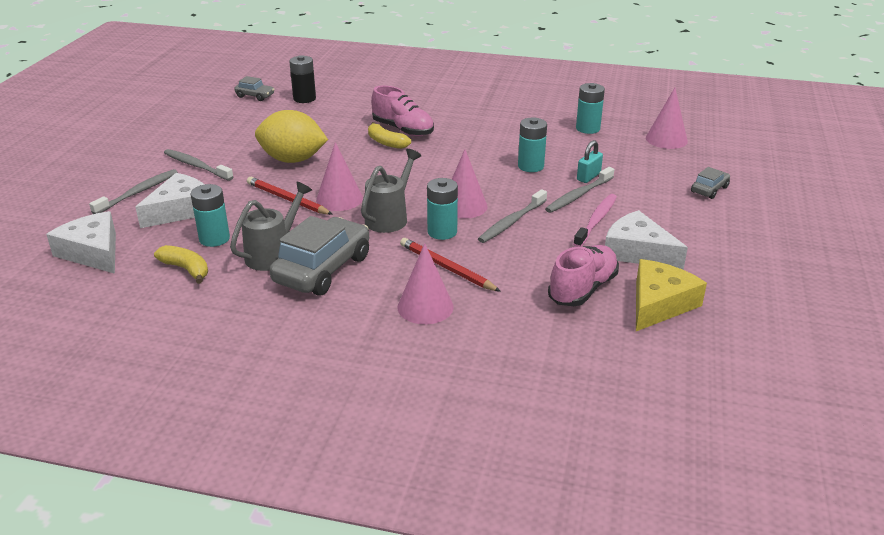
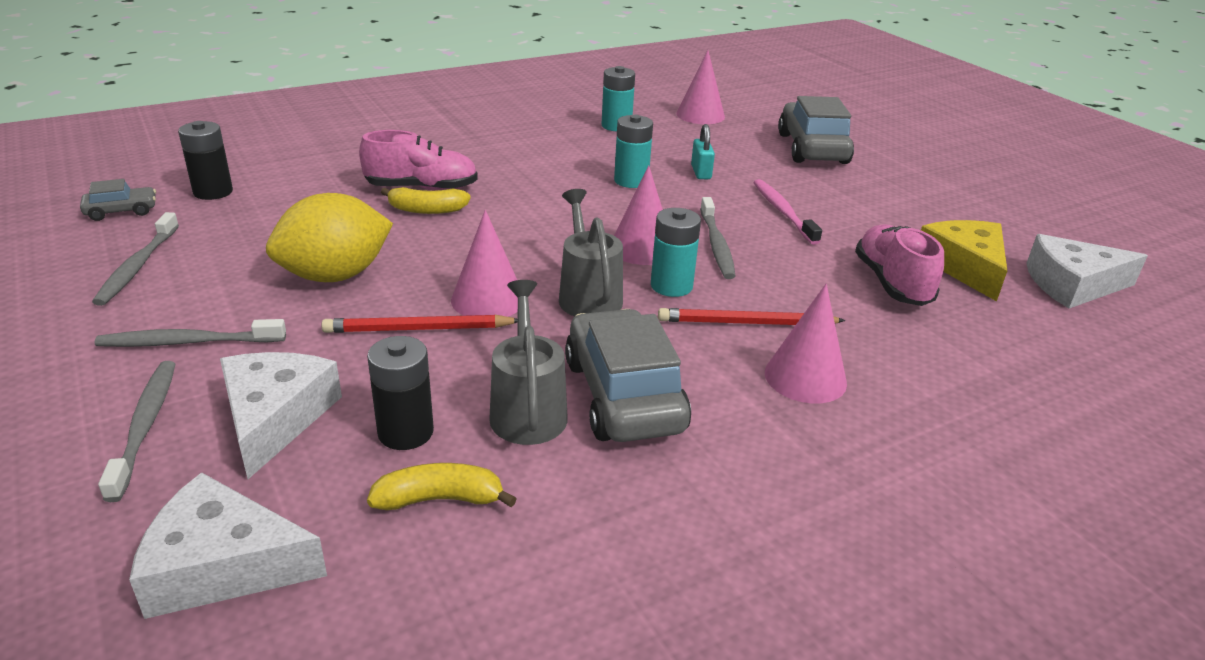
camera: 45 degrees left, 0 degrees up
turquoise battery [191,184,230,247] -> black battery [367,336,434,450]
grey toothbrush [545,167,614,213] -> grey toothbrush moved to [92,212,179,306]
white cheese [605,210,688,270] -> white cheese moved to [1026,234,1148,308]
grey car [691,167,730,199] -> grey car [778,96,854,164], size x2.06

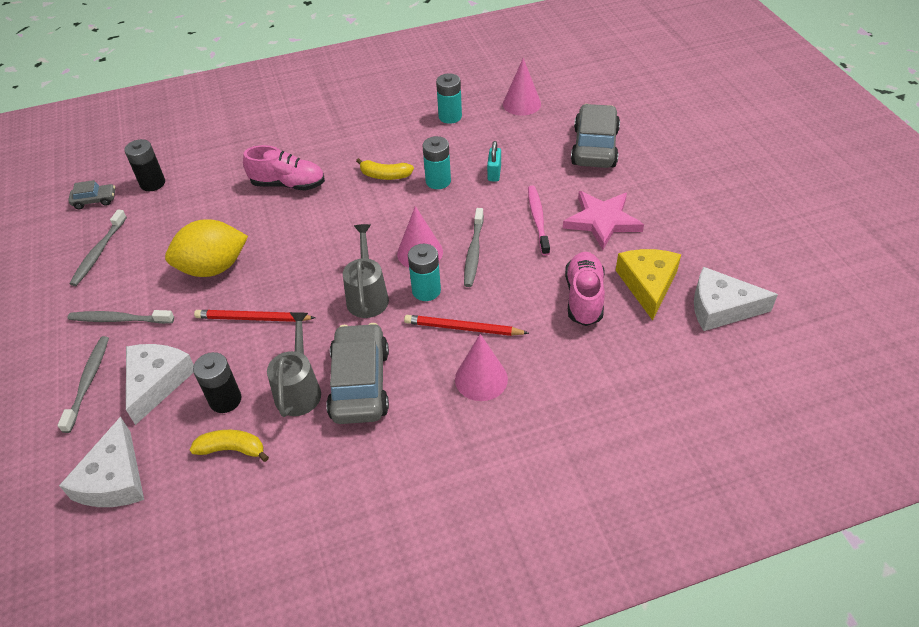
camera: 15 degrees right, 15 degrees up
white cheese [129,472,327,619] -> white cheese turned 105 degrees counterclockwise [59,417,144,507]
yellow banana [381,187,470,214] -> yellow banana moved to [356,158,414,180]
pink cone [451,210,518,317] -> none
none -> pink star [563,191,644,250]

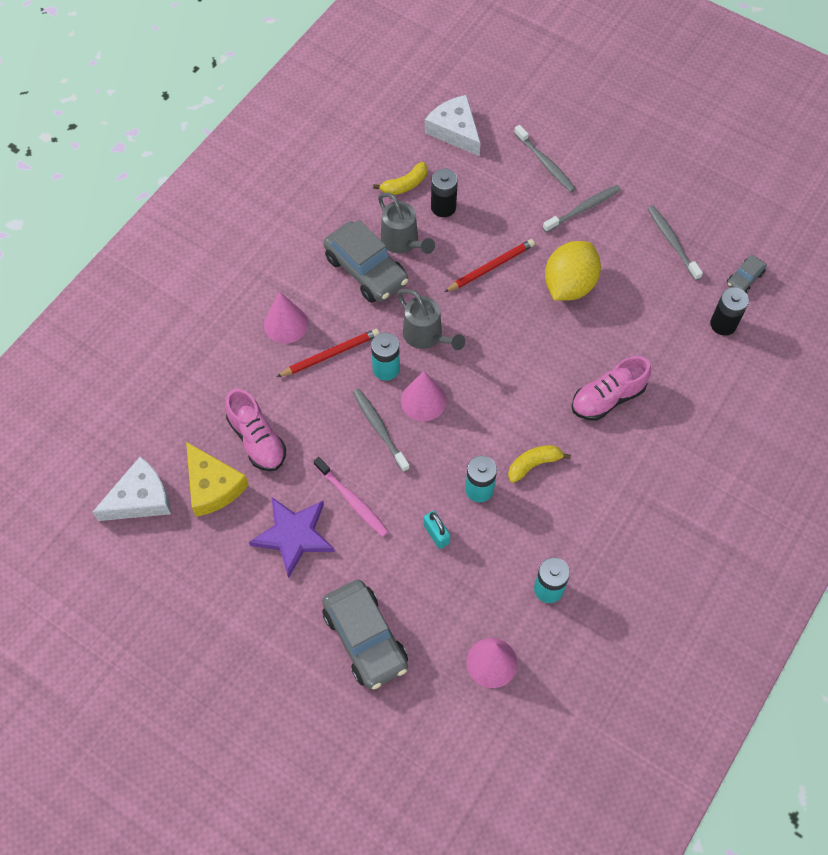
camera: 140 degrees right, 15 degrees up
white cheese [126,344,194,425] -> none
pink star [563,191,644,250] -> purple star [249,497,335,578]

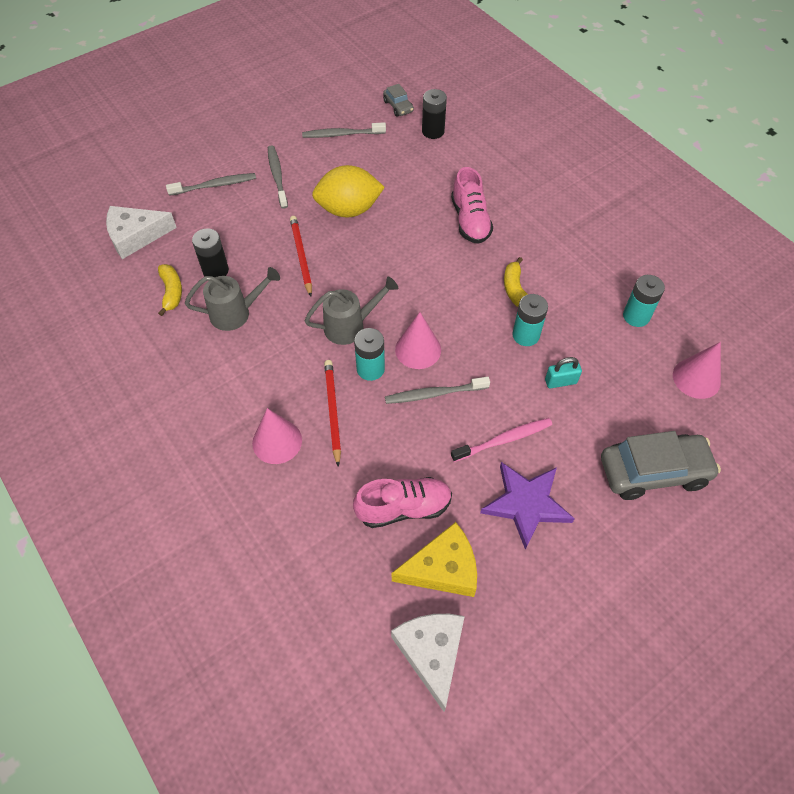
camera: 70 degrees left, 5 degrees down
grey car [324,220,409,303] -> none
yellow lemon [545,241,601,301] -> yellow lemon turned 60 degrees counterclockwise [312,165,385,217]

